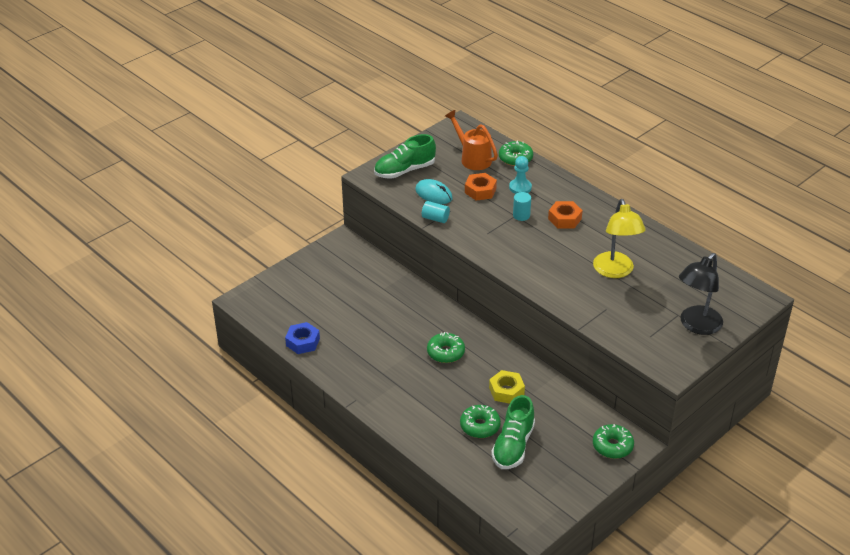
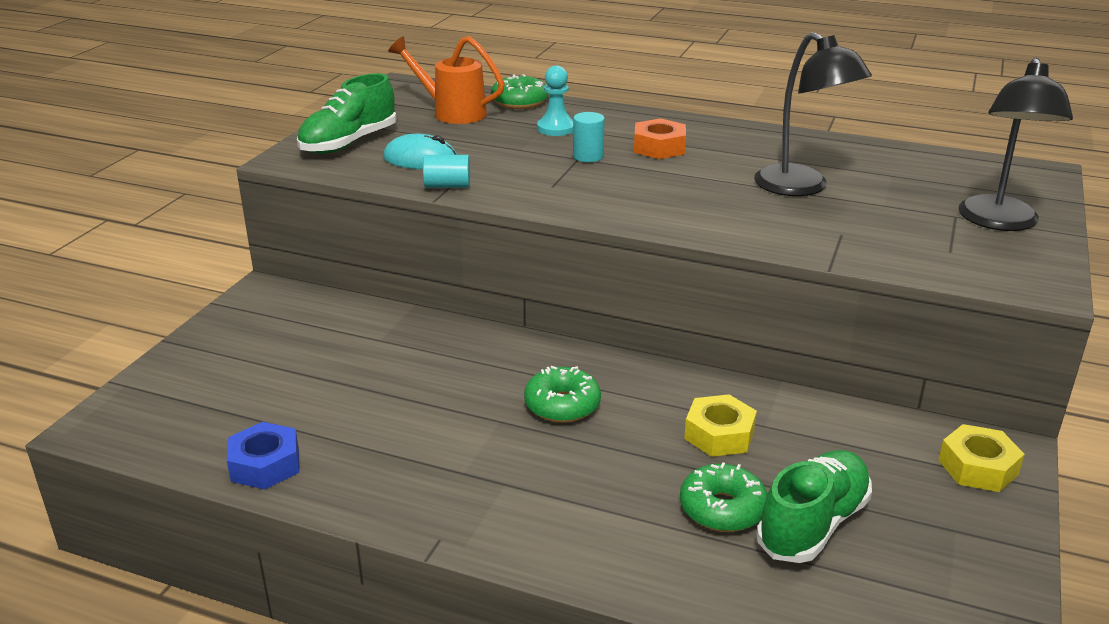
camera: 25 degrees left, 10 degrees down
orange nut [465,173,497,201] -> none
green shoe [491,395,535,469] -> green shoe turned 135 degrees counterclockwise [756,450,872,563]
yellow lamp [593,199,646,278] -> black lamp [754,32,872,196]
green donut [593,424,634,459] -> yellow nut [938,424,1025,492]

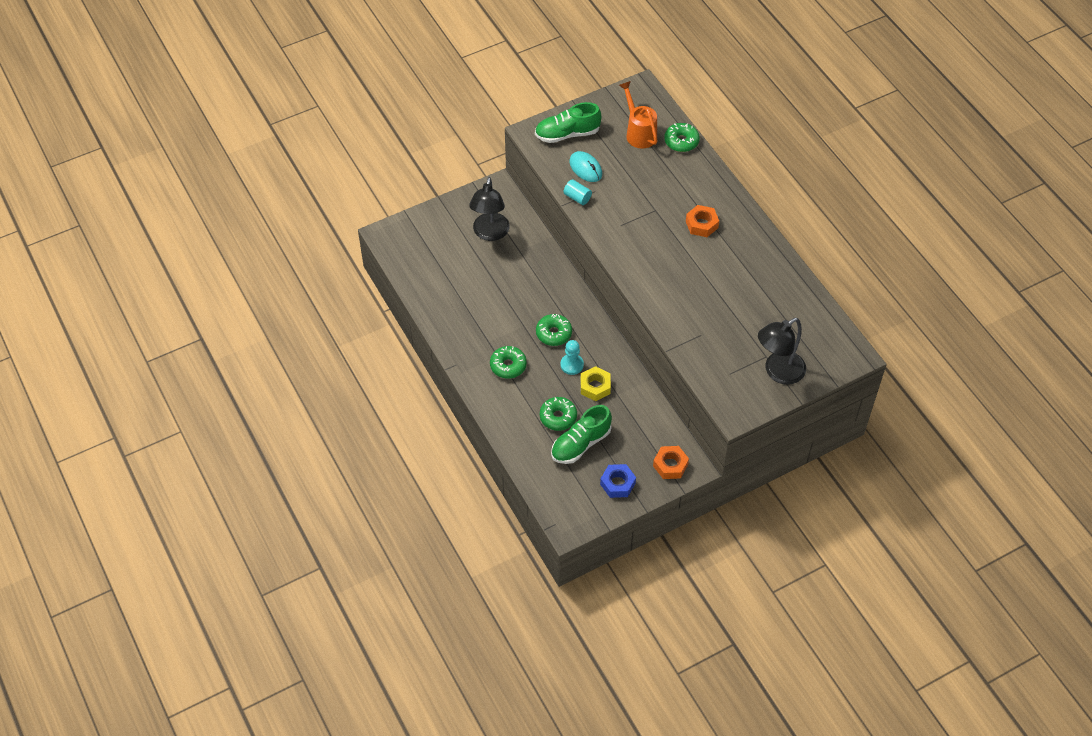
camera: 40 degrees right, 25 degrees up
blue nut [227,422,299,489] -> blue nut moved to [600,464,636,498]
turquoise pawn [537,65,573,136] -> turquoise pawn moved to [560,340,584,375]
turquoise cylinder [573,112,605,162] -> none
black lamp [754,32,872,196] -> black lamp moved to [469,177,510,241]
green shoe [756,450,872,563] -> green shoe turned 150 degrees clockwise [551,405,612,464]
yellow nut [938,424,1025,492] -> orange nut [653,446,689,479]
none -> green donut [490,346,527,379]

